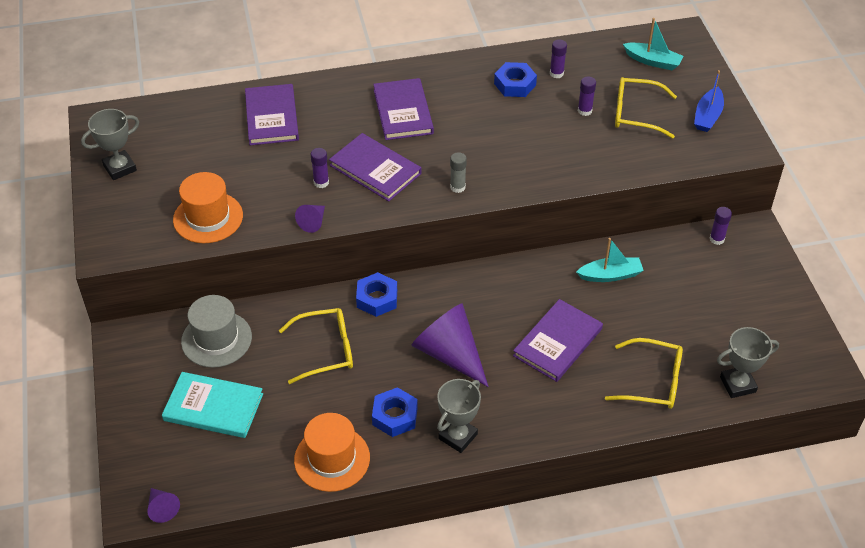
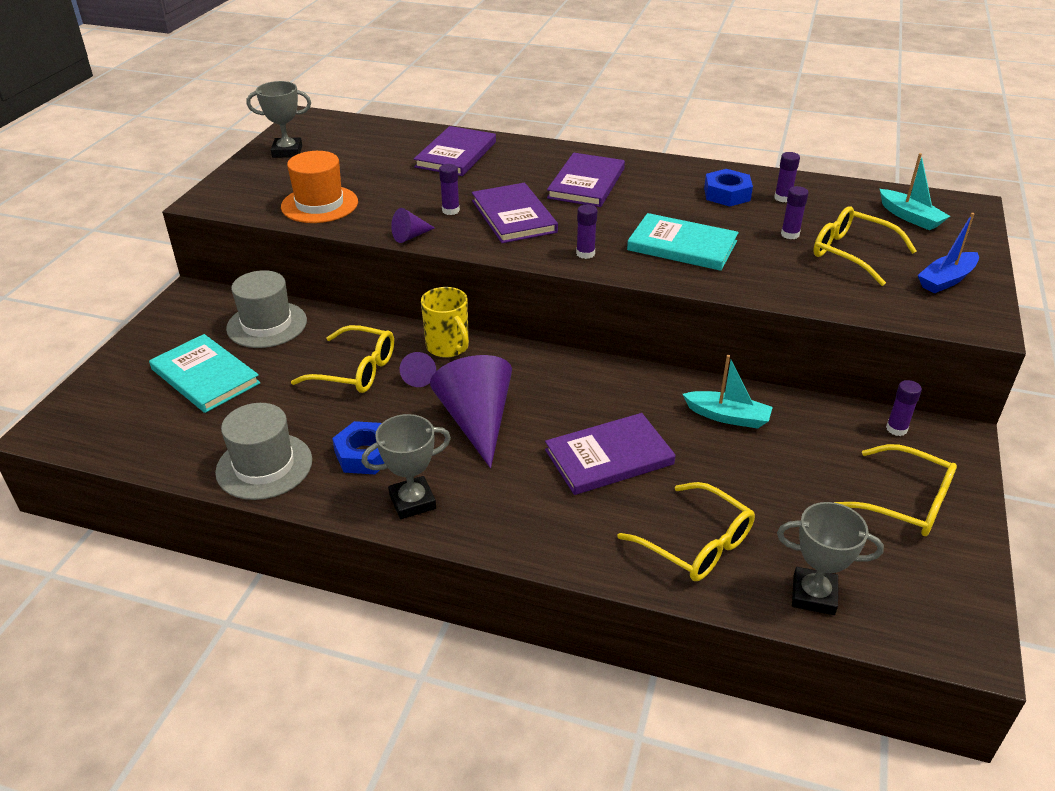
camera: 30 degrees right, 10 degrees down
purple cone [147,488,180,523] -> purple cone moved to [400,352,436,387]
orange hat [294,413,370,492] -> grey hat [215,403,312,500]
blue nut [356,272,397,317] -> yellow mug [421,287,469,357]
grey glue stick [450,152,467,193] -> purple glue stick [576,205,597,259]
none -> turquoise book [627,213,739,271]
none -> yellow glasses [834,444,957,536]

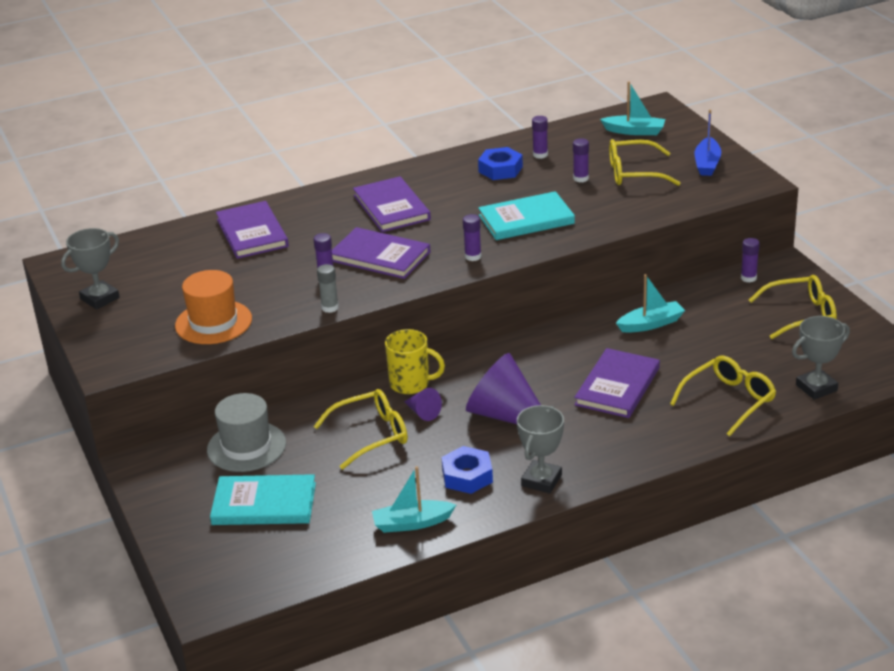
camera: 40 degrees left, 5 degrees down
grey hat [215,403,312,500] -> turquoise boat [372,466,456,533]
purple cone [391,208,435,243] -> grey glue stick [317,264,339,313]
yellow glasses [618,482,755,581] -> yellow glasses turned 45 degrees counterclockwise [670,356,776,437]

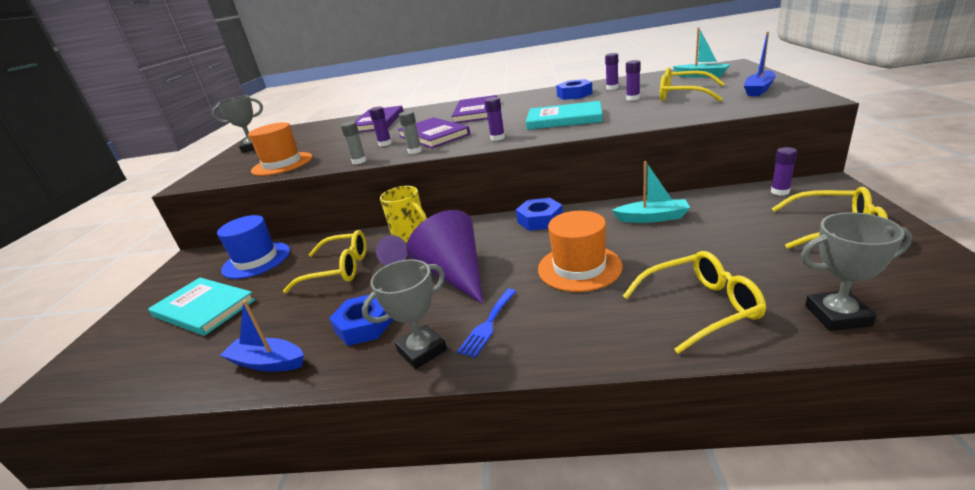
camera: 30 degrees right, 5 degrees down
grey hat [207,393,286,472] -> blue hat [217,215,290,279]
turquoise boat [372,466,456,533] -> blue boat [220,300,304,372]
purple book [574,348,660,418] -> orange hat [538,211,623,292]
none -> grey glue stick [399,111,422,154]
none -> blue fork [457,289,517,358]
none -> blue nut [516,198,563,231]

